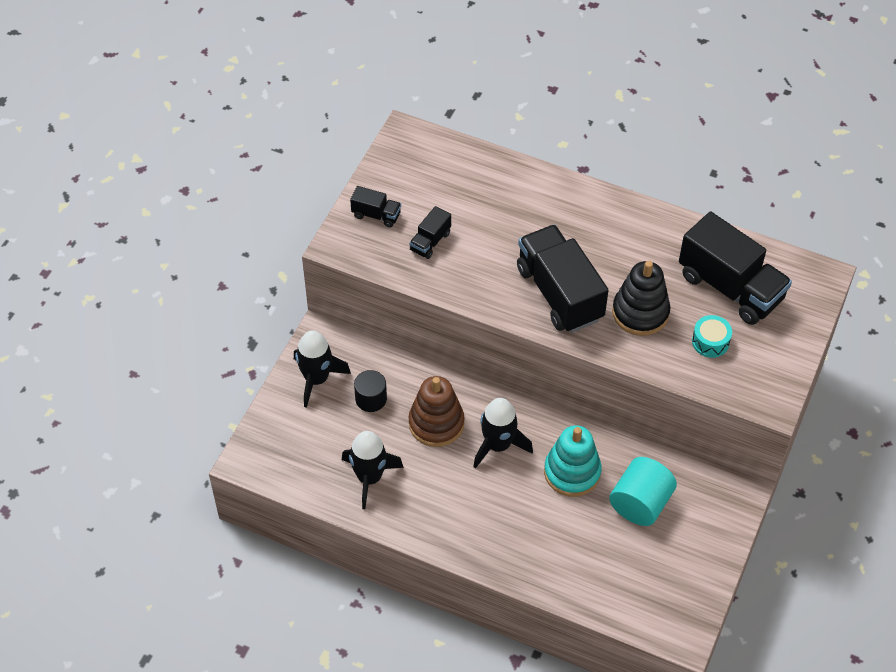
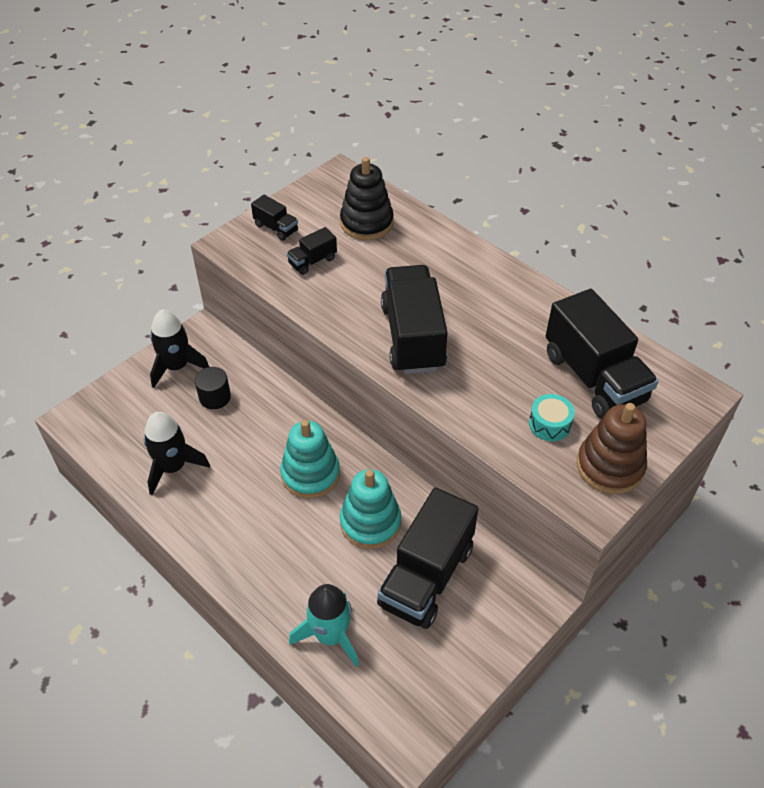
camera: 20 degrees right, 5 degrees down
brown stacking toy [409,376,465,447] -> brown stacking toy moved to [577,403,647,494]
black rocket [473,398,533,469] -> turquoise stacking toy [280,420,340,499]
turquoise cylinder [609,457,677,526] -> black truck [377,487,478,629]
black stacking toy [612,261,670,336] -> black stacking toy moved to [340,157,394,240]
none -> turquoise rocket [289,584,359,667]

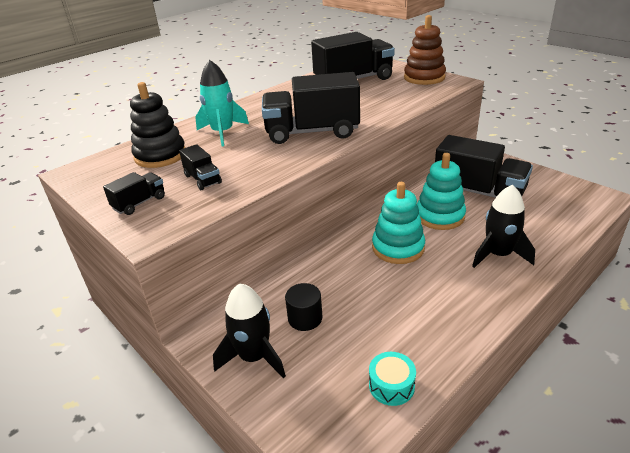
camera: 85 degrees left, 15 degrees down
black rocket [144,412,210,495] -> black rocket moved to [472,185,535,268]
turquoise rocket [289,584,359,667] -> turquoise rocket moved to [195,60,249,147]
turquoise drum [529,394,575,441] -> turquoise drum moved to [369,352,416,406]

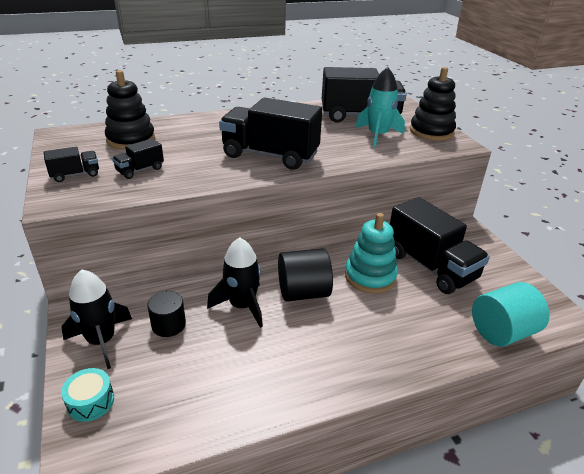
camera: 20 degrees right, 0 degrees up
black truck [179,144,222,190] -> black truck turned 60 degrees clockwise [112,138,164,179]
turquoise rocket [195,60,249,147] -> turquoise rocket moved to [355,67,405,148]
turquoise drum [369,352,416,406] -> turquoise drum moved to [61,368,114,422]
turquoise stacking toy [372,182,425,264] -> black cylinder [278,248,333,302]
brown stacking toy [404,15,446,85] -> black stacking toy [410,67,456,141]
black rocket [472,185,535,268] -> black rocket moved to [207,237,263,328]
none -> turquoise cylinder [472,282,550,347]

